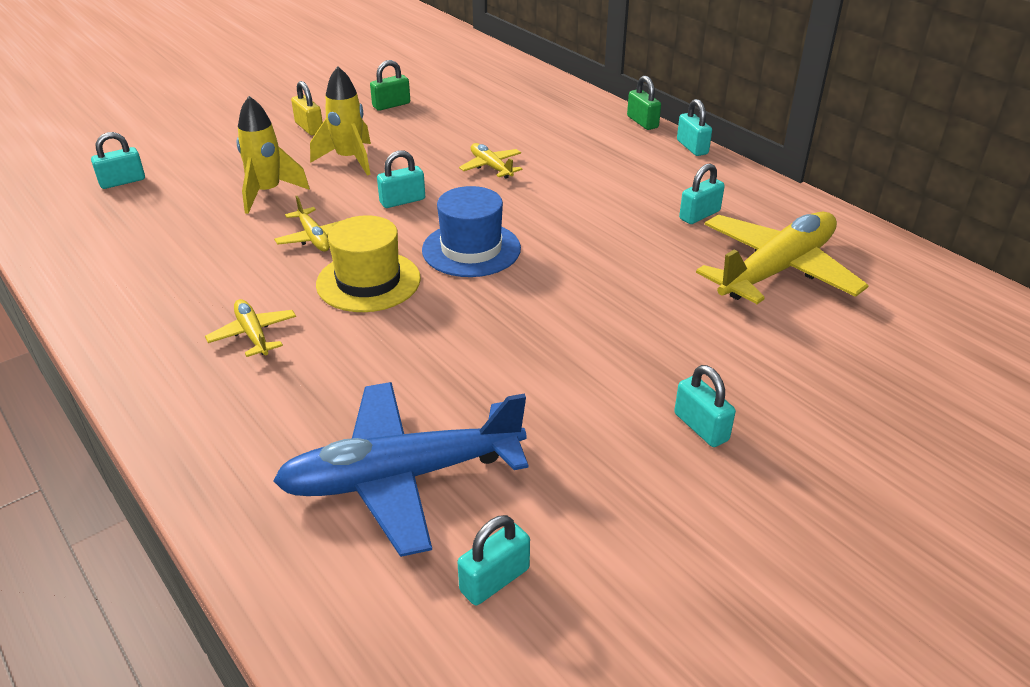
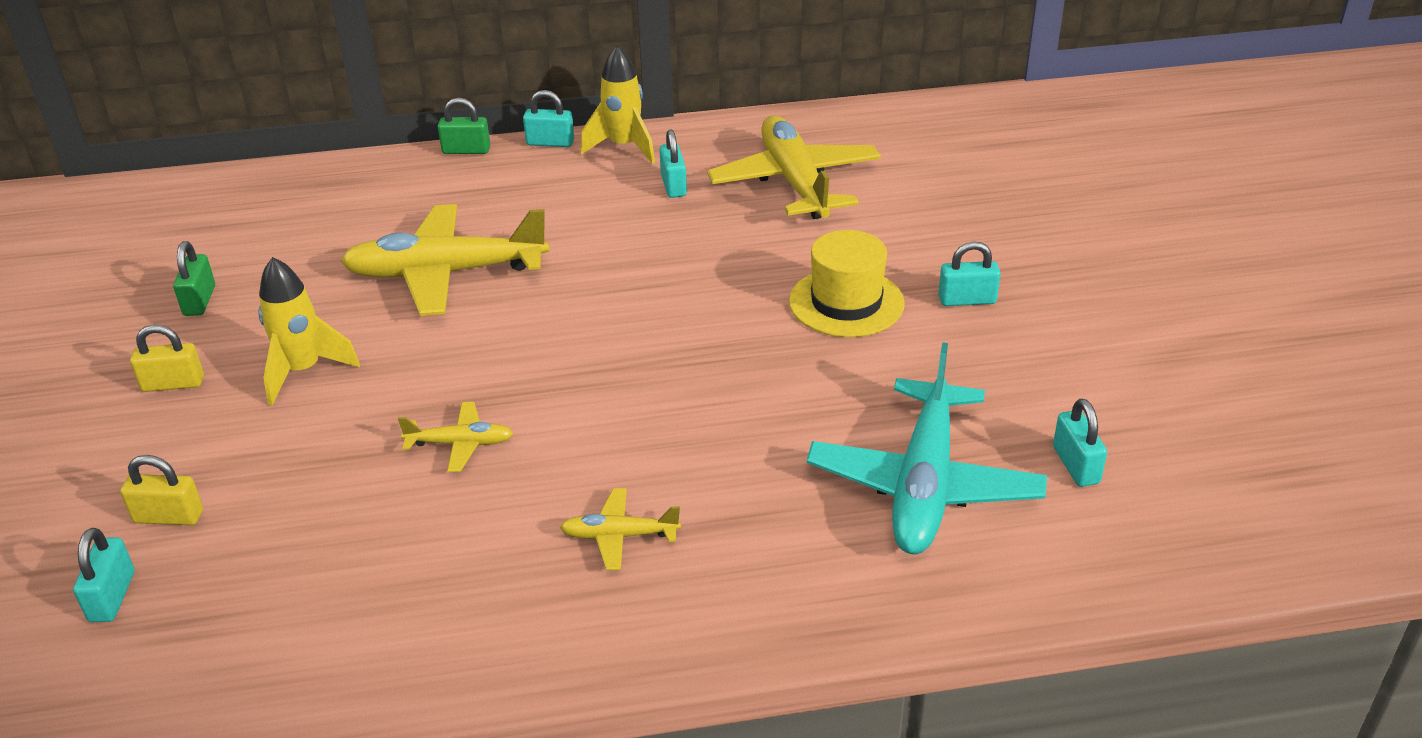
camera: 60 degrees left, 0 degrees up
yellow rocket [236,96,310,214] -> yellow rocket moved to [580,45,655,164]
blue plane [273,382,528,557] -> turquoise plane [807,342,1047,554]
yellow hat [316,215,421,312] -> yellow hat moved to [789,230,905,337]
turquoise padlock [377,150,425,208] -> none
blue hat [422,186,521,277] -> none
yellow plane [459,143,522,178] -> yellow plane [341,204,549,316], size x2.17
none -> yellow padlock [120,455,203,525]

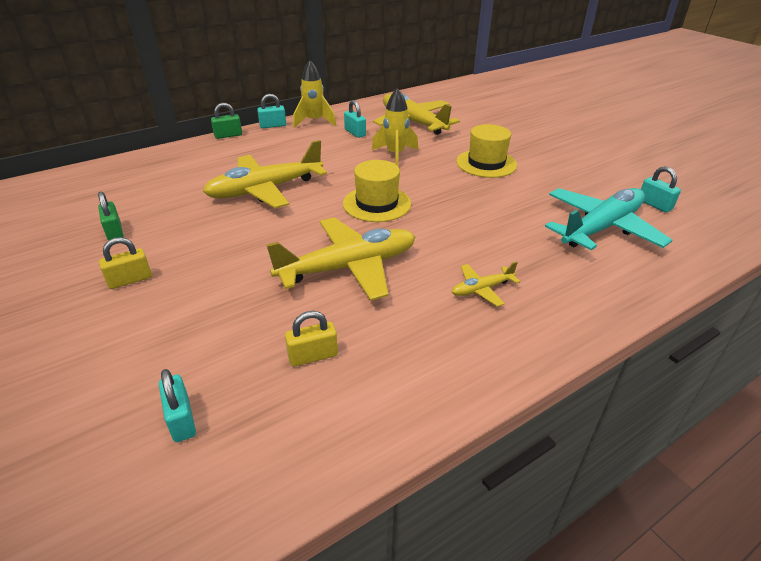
camera: 25 degrees left, 0 degrees up
yellow padlock [120,455,203,525] -> yellow padlock moved to [285,311,338,366]
yellow rocket [258,257,360,405] -> yellow rocket moved to [372,88,418,166]
yellow plane [398,402,514,472] -> yellow plane [266,217,415,301], size x2.17
turquoise plane [807,342,1047,554] -> turquoise plane turned 120 degrees counterclockwise [545,188,672,250]
turquoise padlock [938,241,1001,306] -> none
none -> yellow hat [343,160,411,222]

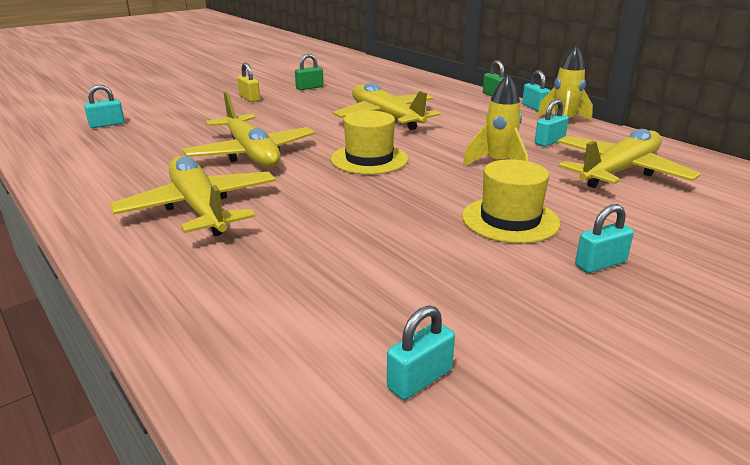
camera: 85 degrees right, 10 degrees down
yellow padlock [285,311,338,366] -> none
yellow plane [452,261,520,307] -> yellow plane [110,156,276,236], size x2.17
turquoise plane [545,188,672,250] -> none
none -> turquoise padlock [575,204,634,273]

